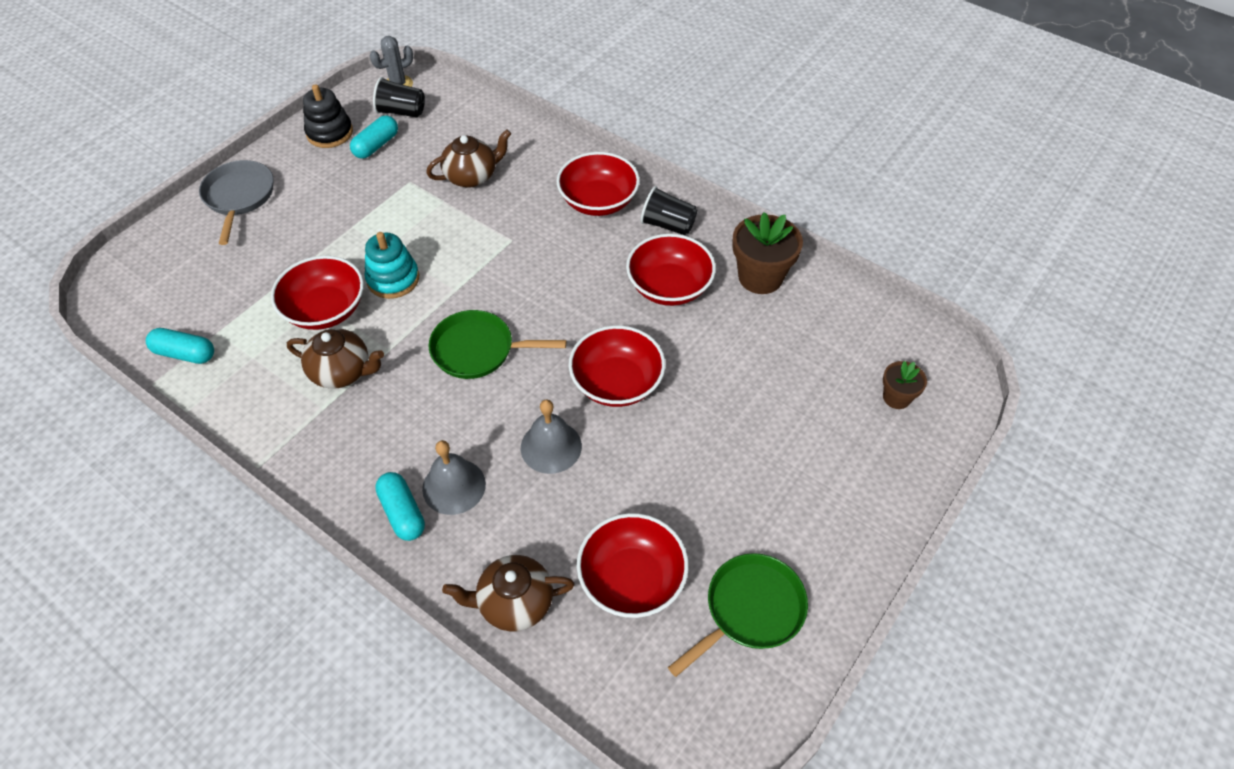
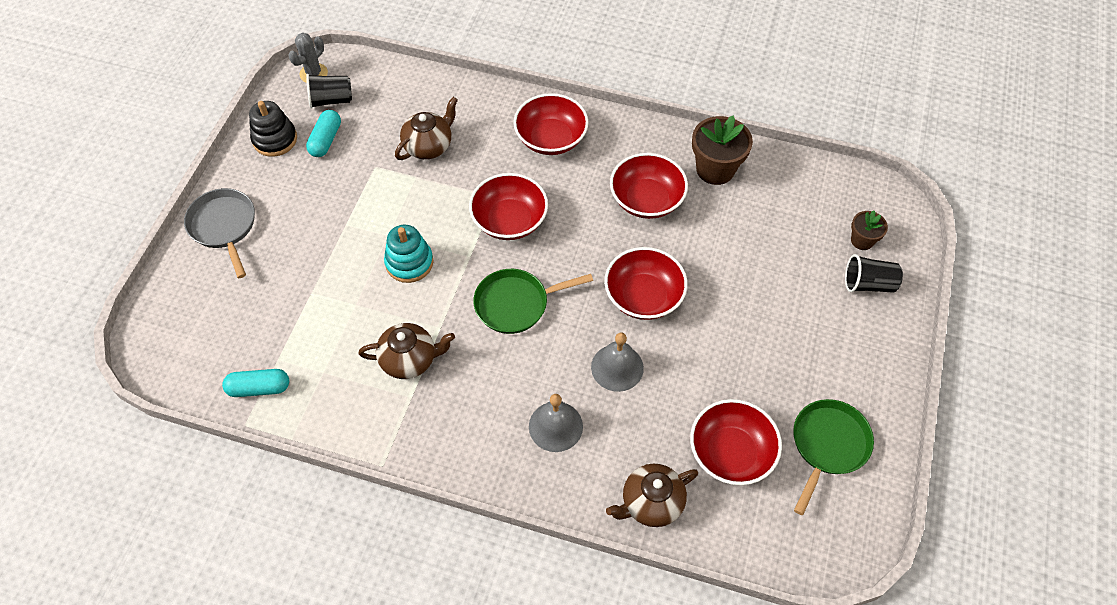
camera: 20 degrees left, 5 degrees up
red bowl [271,256,364,330] -> red bowl moved to [469,173,548,240]
turquoise capsule [375,472,425,541] -> none
black cup [640,186,697,235] -> black cup moved to [845,254,903,293]

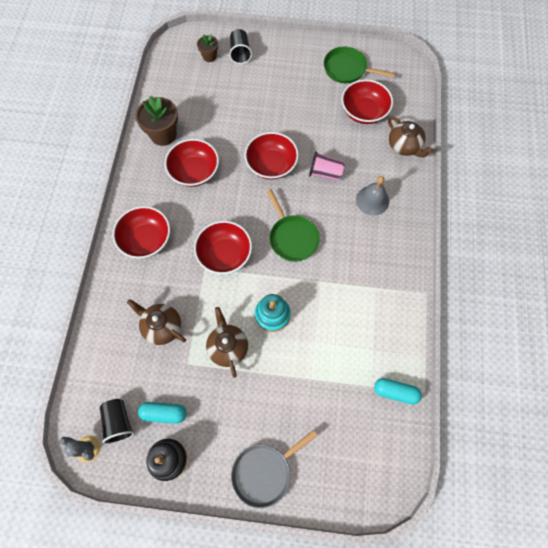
camera: 100 degrees left, 10 degrees up
turquoise capsule [222,369,289,397] -> turquoise capsule turned 60 degrees counterclockwise [374,378,422,405]
brown teapot [359,323,455,379] -> brown teapot moved to [206,307,248,378]
grey bell [591,333,644,392] -> pink cup [309,151,344,181]

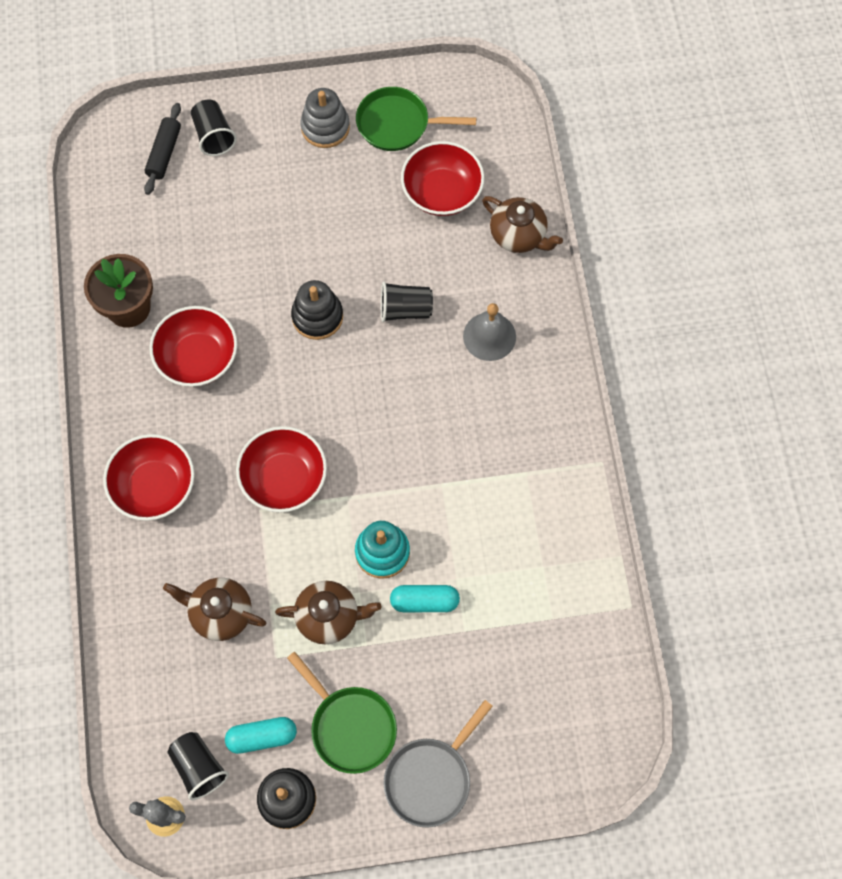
camera: 15 degrees left, 0 degrees up
brown flower pot [197,34,218,62] -> black rolling pin [144,103,181,195]
brown teapot [206,307,248,378] -> brown teapot turned 120 degrees clockwise [275,581,381,644]
red bowl [244,132,299,180] -> black stacking toy [291,280,343,340]
green pan [266,189,320,262] -> green pan moved to [287,651,397,774]
pink cup [309,151,344,181] -> black cup [381,282,433,322]
turquoise capsule [374,378,422,405] -> turquoise capsule moved to [390,585,460,612]
none -> grey stacking toy [301,88,350,148]

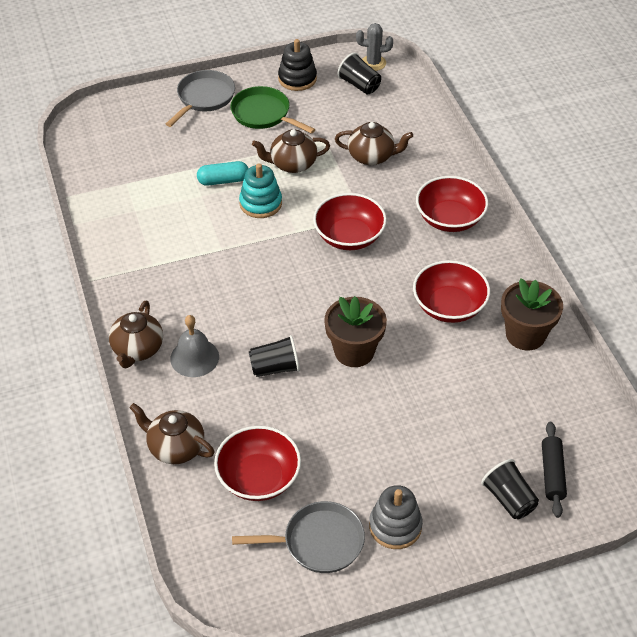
camera: 170 degrees right, 20 degrees down
turquoise capsule [225,717,297,754] -> none
black stacking toy [291,280,343,340] -> brown flower pot [324,296,387,367]
green pan [356,87,476,151] -> grey pan [232,501,365,573]
none -> brown teapot [109,301,163,368]

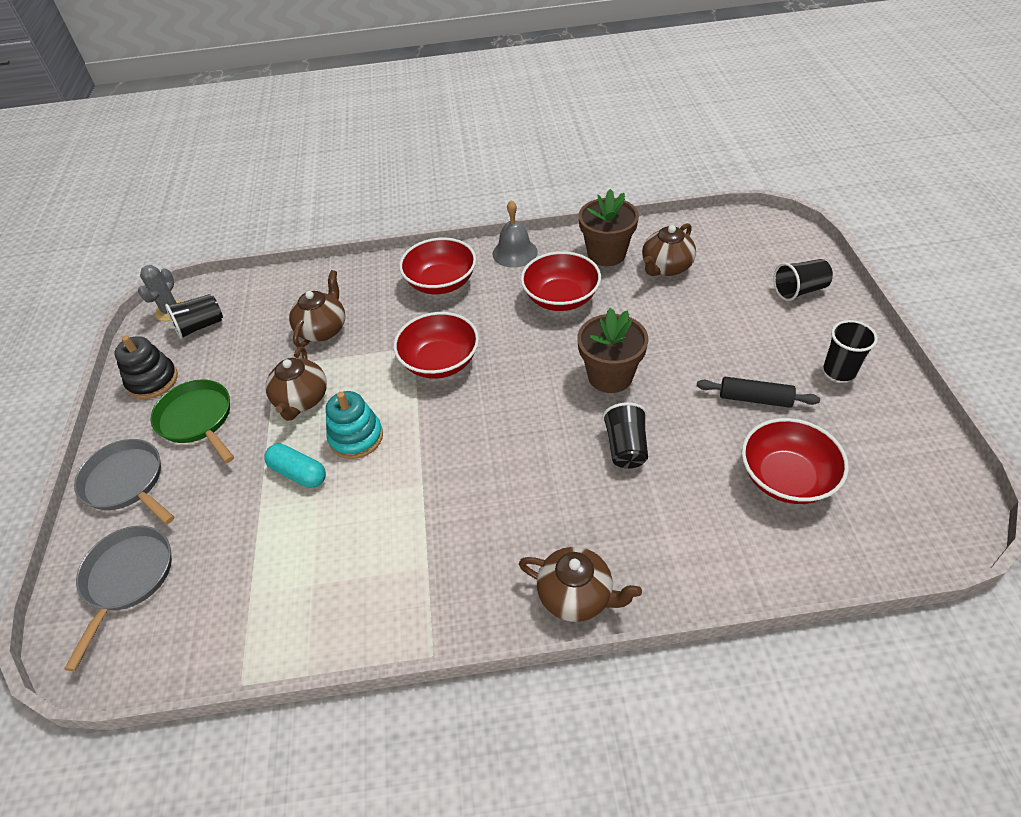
camera: 75 degrees left, 0 degrees up
brown teapot [130,403,215,464] -> brown teapot moved to [642,223,696,276]
grey bell [170,315,219,377] -> grey bell moved to [492,200,538,268]
turquoise capsule [197,161,248,186] -> turquoise capsule turned 60 degrees counterclockwise [264,444,326,488]
green pan [230,86,316,134] -> green pan turned 90 degrees clockwise [150,380,234,463]
grey pan [232,501,365,573] -> grey pan moved to [64,526,172,671]
grey stacking toy [369,485,423,549] -> black cup [824,320,878,381]
black rolling pin [542,422,567,518] -> black rolling pin moved to [697,377,820,408]

